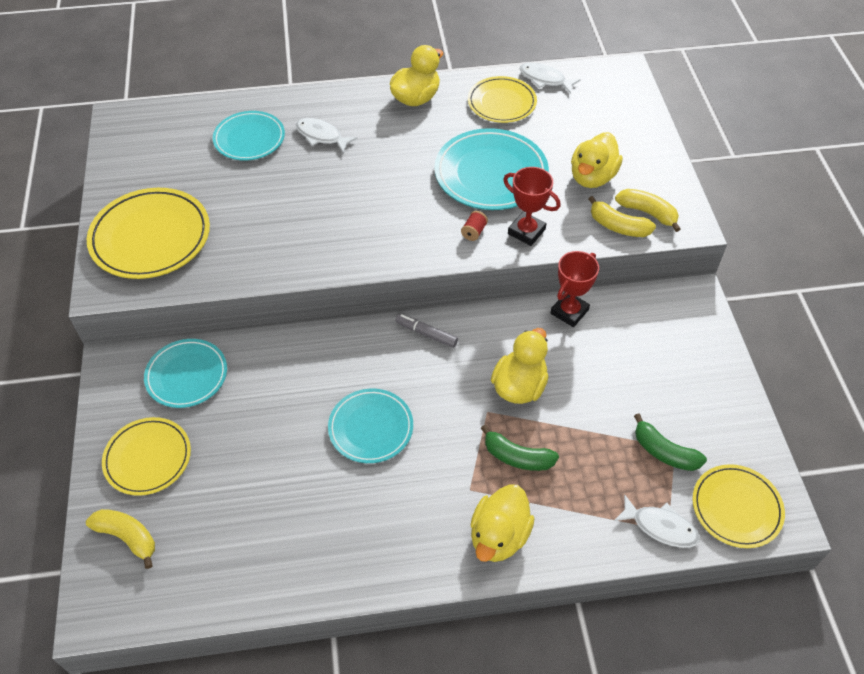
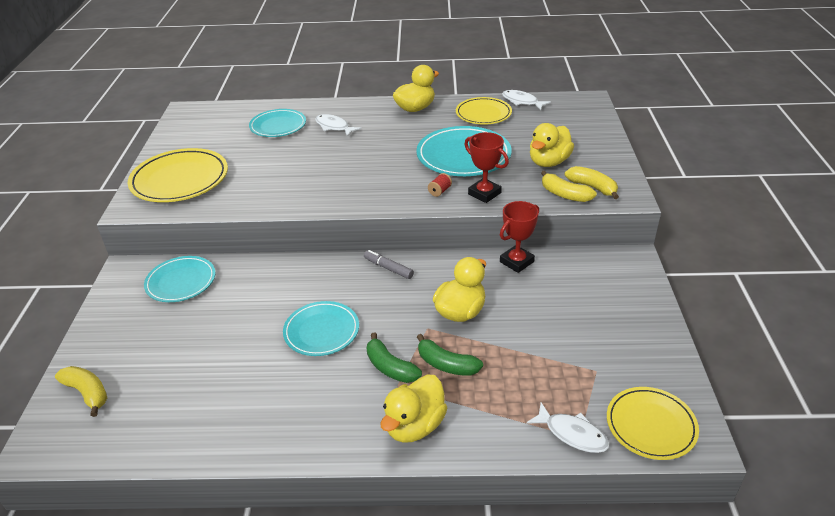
camera: 10 degrees right, 15 degrees down
yellow plate [102,417,191,496] -> none
green banana [634,414,707,471] -> green banana moved to [367,333,422,383]

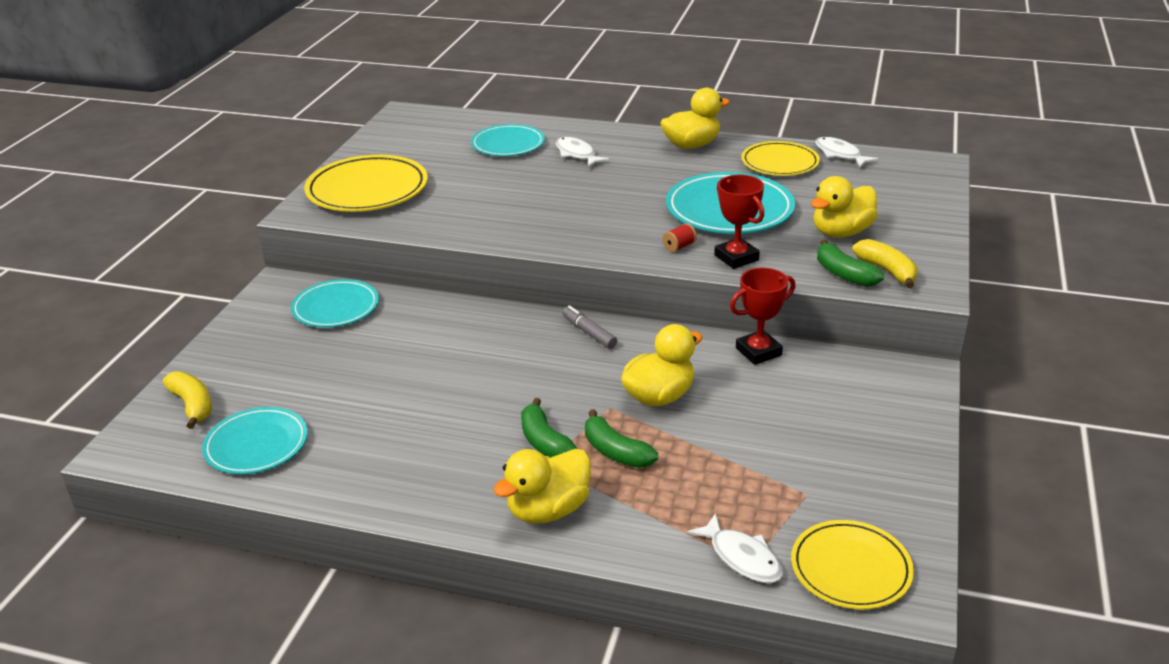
camera: 15 degrees right, 5 degrees down
turquoise plate [283,301,359,356] -> turquoise plate moved to [202,407,308,474]
yellow banana [541,171,597,202] -> green banana [817,240,884,287]

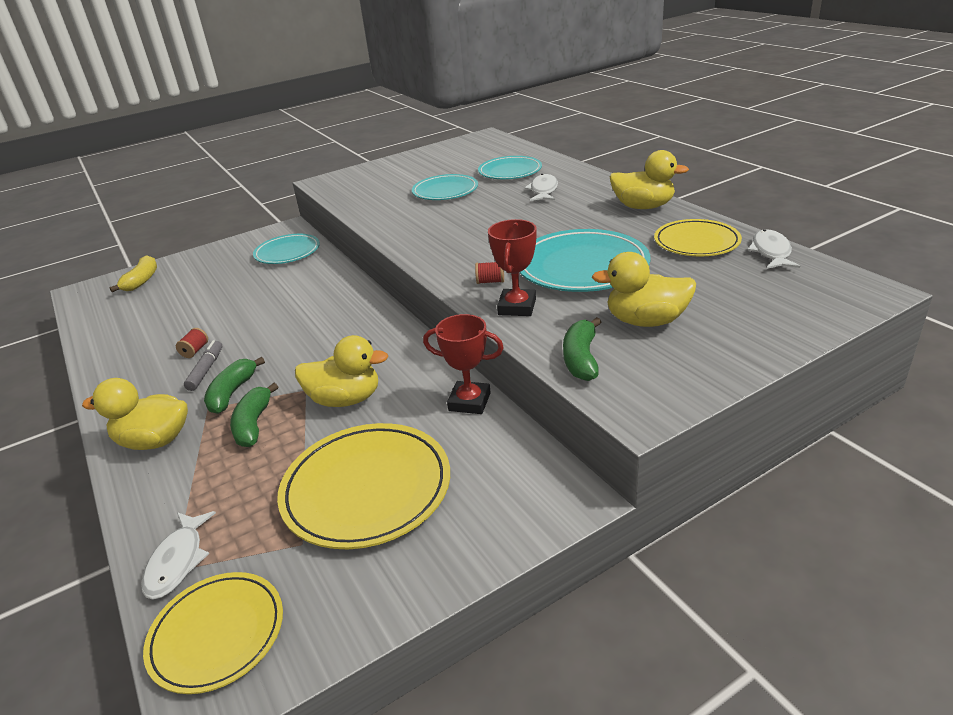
camera: 45 degrees right, 0 degrees up
turquoise plate [202,407,308,474] -> turquoise plate moved to [412,174,478,200]
yellow plate [304,155,428,212] -> yellow plate moved to [277,423,450,549]
grey marker [562,306,617,349] -> grey marker moved to [184,340,222,391]
yellow banana [852,239,918,288] -> none
none -> red spool [176,328,208,358]

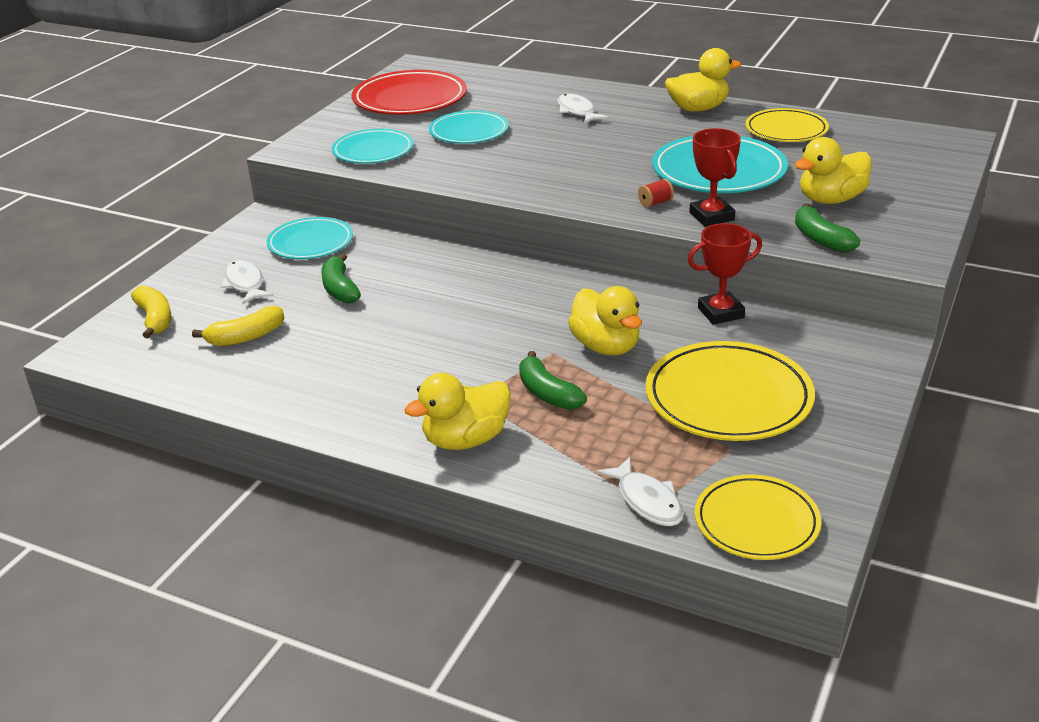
camera: 35 degrees left, 0 degrees up
red spool [176,328,208,358] -> none
grey marker [184,340,222,391] -> none
green banana [204,357,265,414] -> green banana moved to [321,253,361,304]
yellow duck [295,335,388,407] -> yellow duck turned 90 degrees clockwise [568,286,642,355]
turquoise plate [478,156,542,179] -> turquoise plate moved to [332,129,414,164]
white fish [748,229,800,269] -> white fish moved to [221,260,274,304]
none -> yellow banana [192,306,285,346]
none -> red plate [352,70,467,115]

